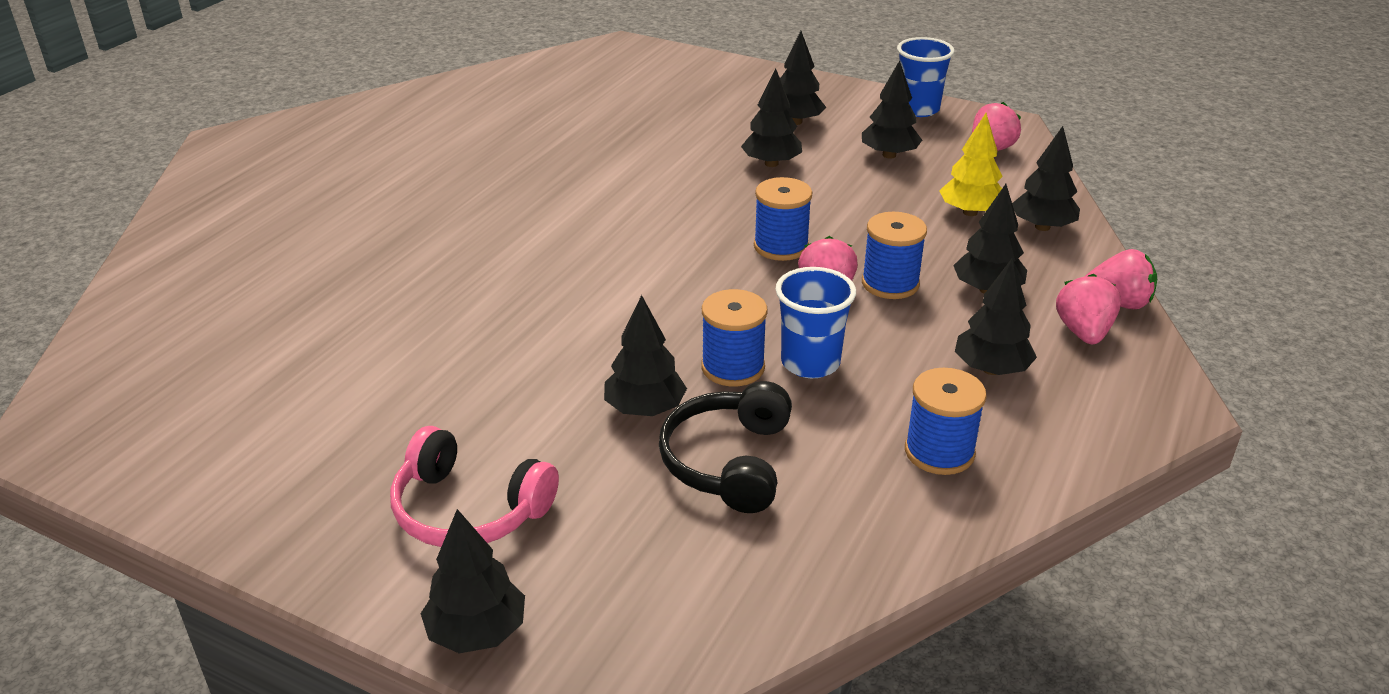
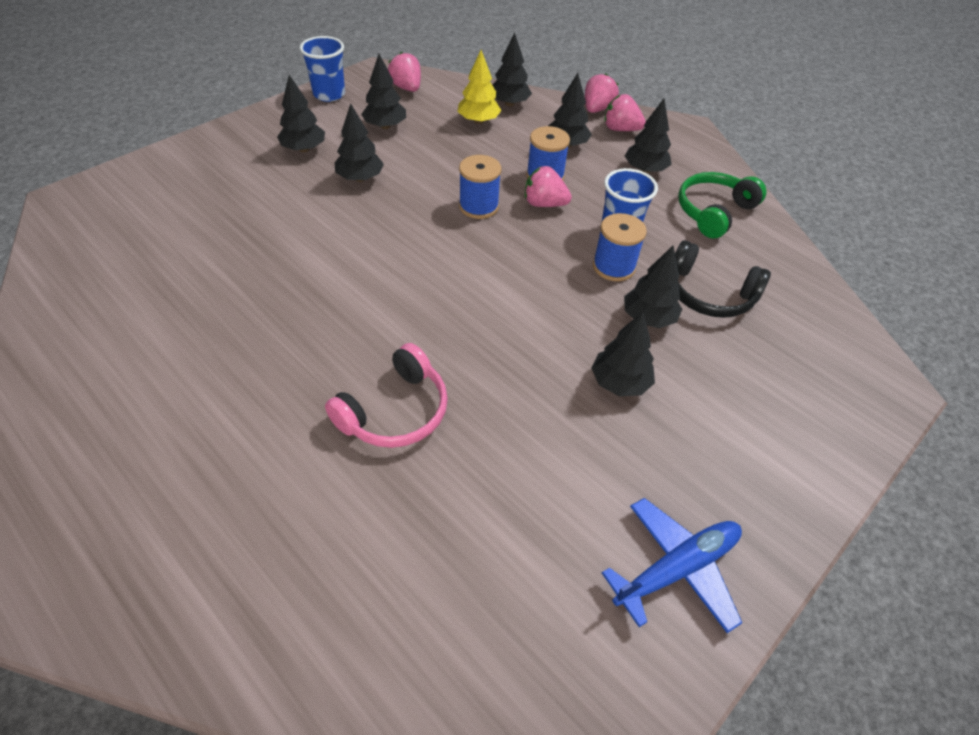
camera: 75 degrees left, 15 degrees up
pink headphones [390,426,559,547] -> pink headphones moved to [325,343,448,448]
black tree [421,509,525,653] -> black tree moved to [591,312,655,396]
blue spool [905,368,987,475] -> green headphones [678,172,766,238]
none -> blue plane [602,498,742,633]

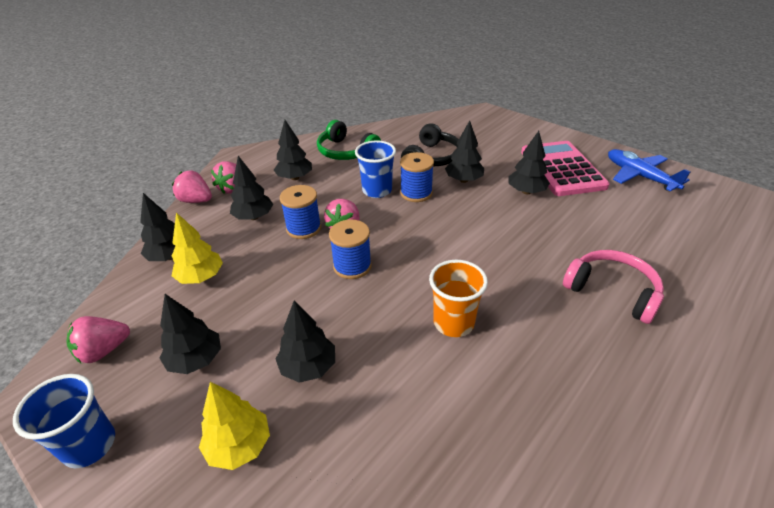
camera: 90 degrees left, 10 degrees down
black tree [277,75,325,152] -> yellow tree [199,382,270,470]
none -> orange cup [429,260,488,337]
none -> pink calculator [521,141,610,196]

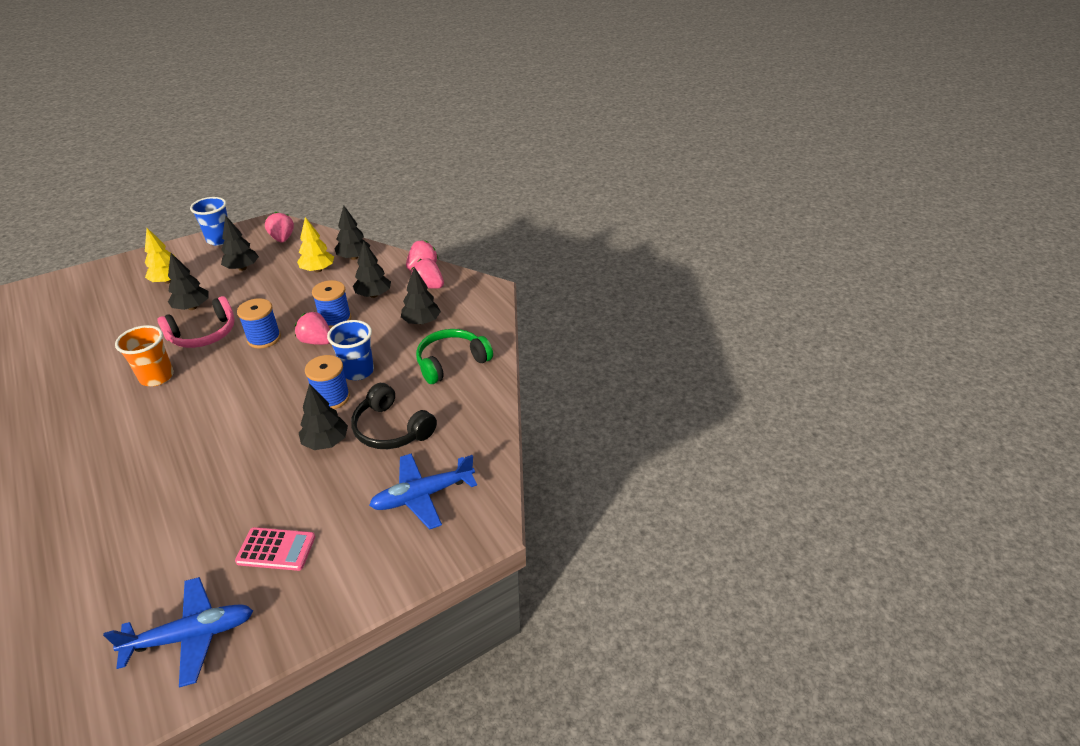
camera: 105 degrees right, 0 degrees up
black tree [509,131,550,194] -> none
pink calculator [521,141,610,196] -> pink calculator [235,527,315,571], size x0.54
pink headphones [563,250,664,324] -> pink headphones moved to [157,296,235,348]
none -> blue plane [369,453,477,530]

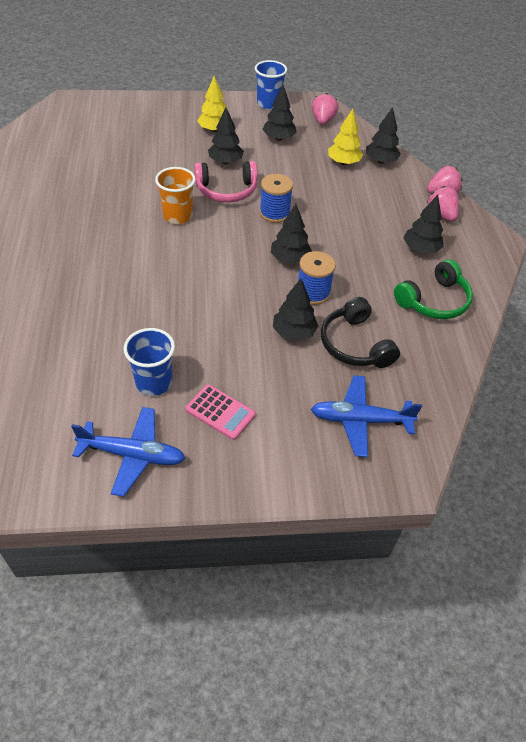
camera: 25 degrees right, 10 degrees up
pink strawberry [295,312,330,345] -> none
blue spool [312,280,351,329] -> none
blue cup [327,320,374,380] -> blue cup moved to [123,328,175,396]
black tree [353,241,391,298] -> black tree moved to [271,204,312,264]
green headphones [416,329,493,384] -> green headphones turned 150 degrees clockwise [394,259,473,319]

